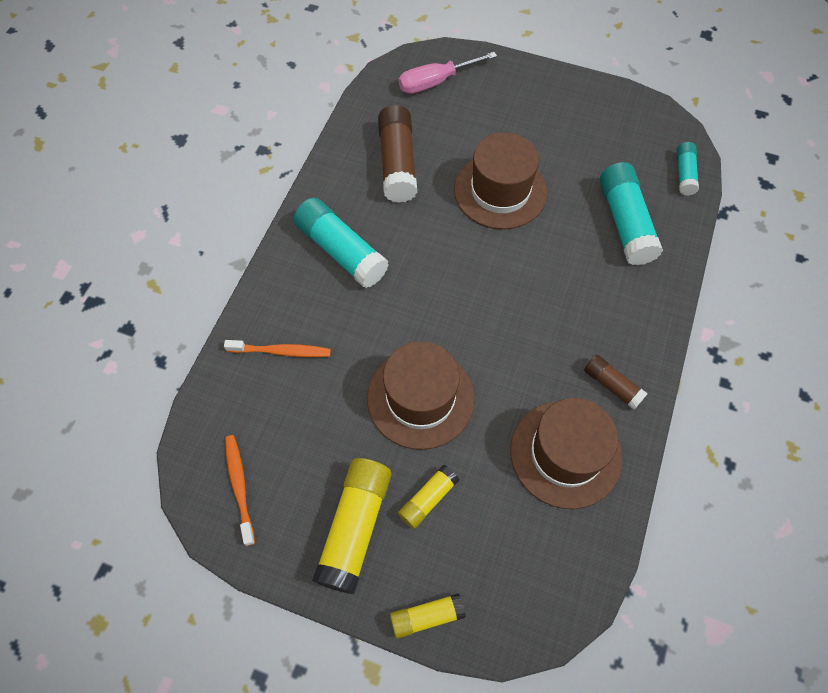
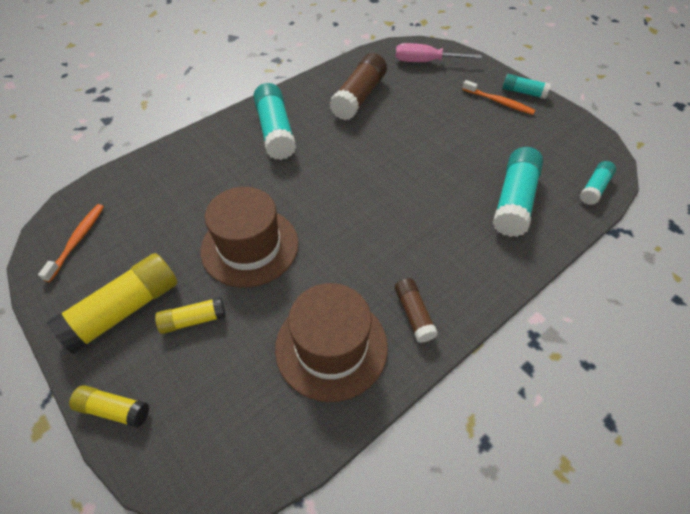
camera: 30 degrees right, 10 degrees down
orange toothbrush [224,340,331,357] -> orange toothbrush moved to [462,80,535,115]
brown hat [454,132,547,229] -> none
none -> turquoise glue stick [502,74,551,99]

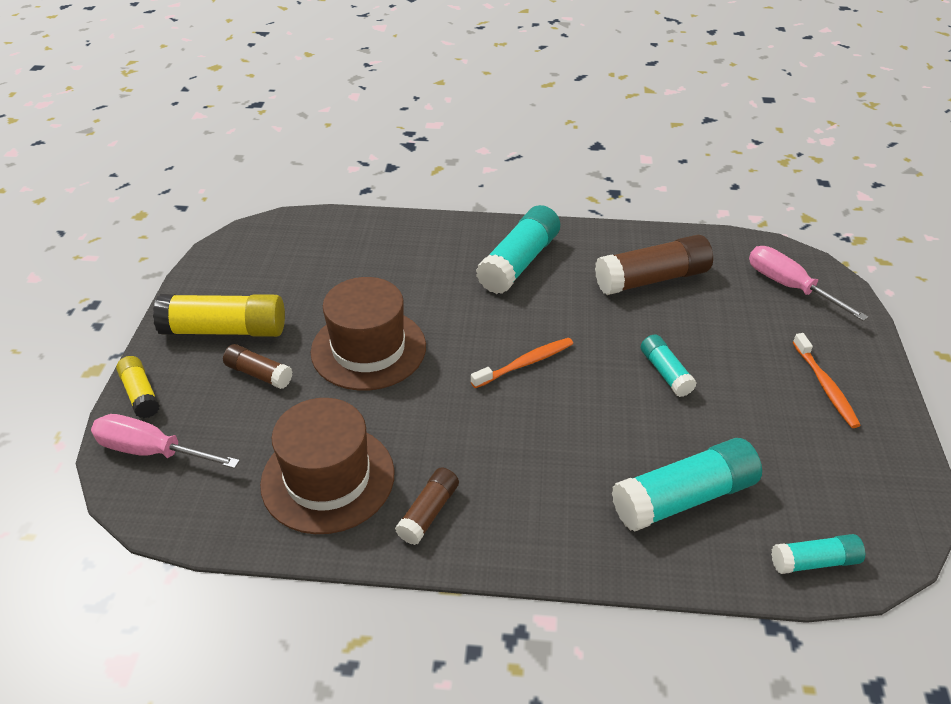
camera: 45 degrees right, 10 degrees down
orange toothbrush [38,204,104,282] -> orange toothbrush moved to [471,338,573,388]
yellow glue stick [155,297,226,334] -> brown glue stick [223,344,293,389]
turquoise glue stick [502,74,551,99] -> turquoise glue stick moved to [641,334,697,397]
none -> pink screwdriver [91,414,240,469]

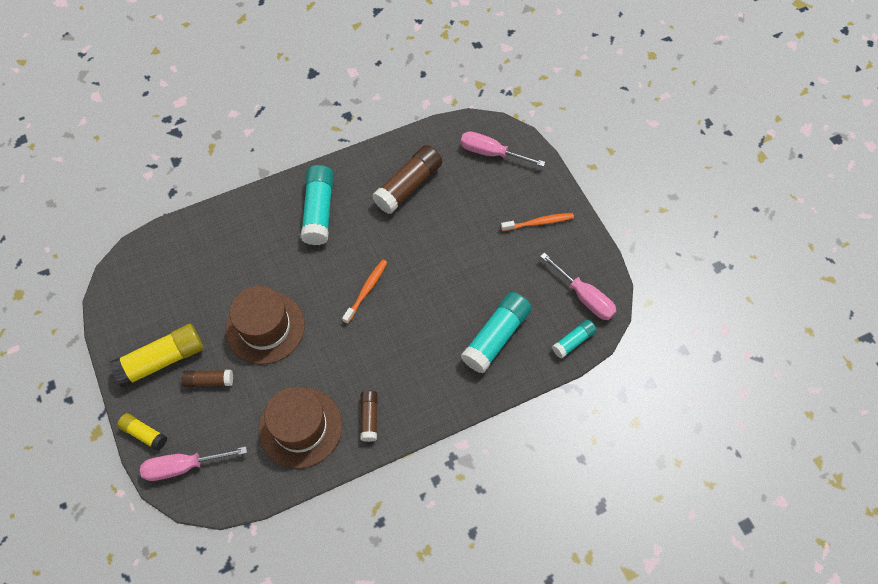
camera: 30 degrees left, 20 degrees up
turquoise glue stick [641,334,697,397] -> none
orange toothbrush [793,333,861,428] -> orange toothbrush turned 60 degrees counterclockwise [501,213,574,231]
none -> pink screwdriver [540,253,616,320]

